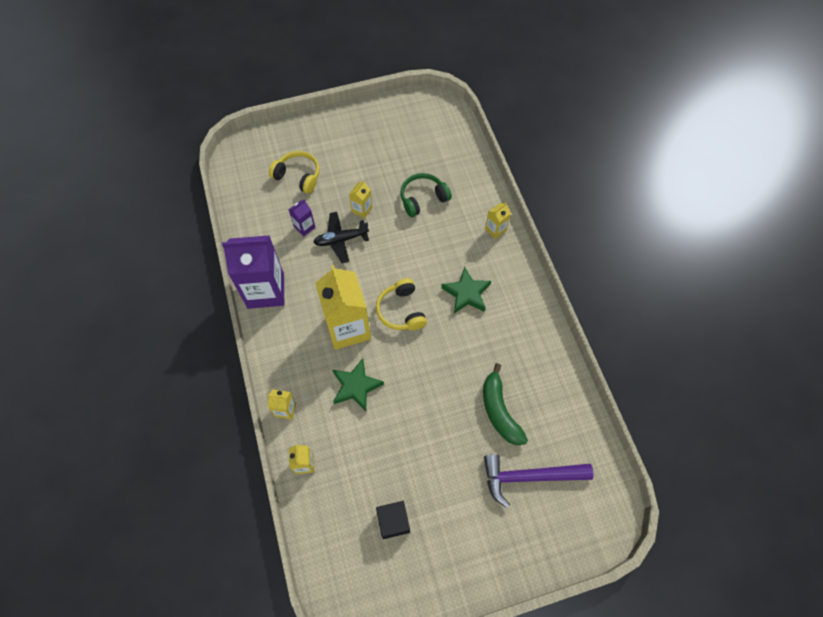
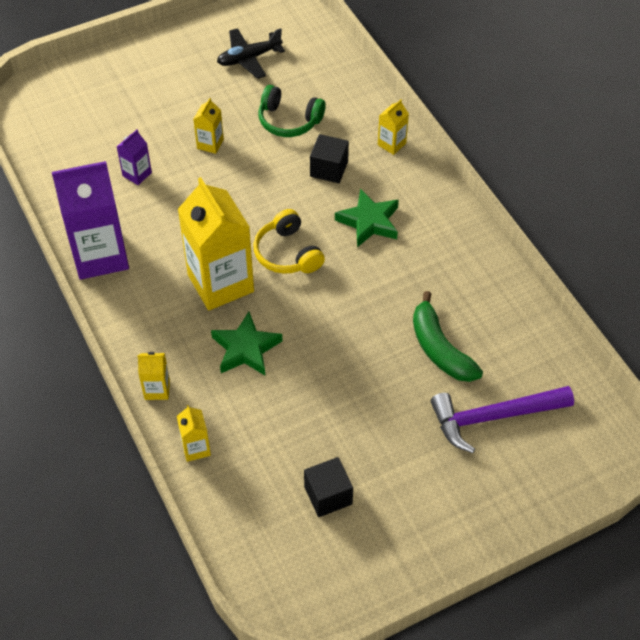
camera: 10 degrees left, 10 degrees down
yellow headphones [269,151,320,194] -> none
black plane [314,212,369,263] -> black plane moved to [217,28,285,79]
green headphones [400,173,452,217] -> green headphones turned 120 degrees counterclockwise [259,85,326,137]
none -> black cube [310,134,349,183]

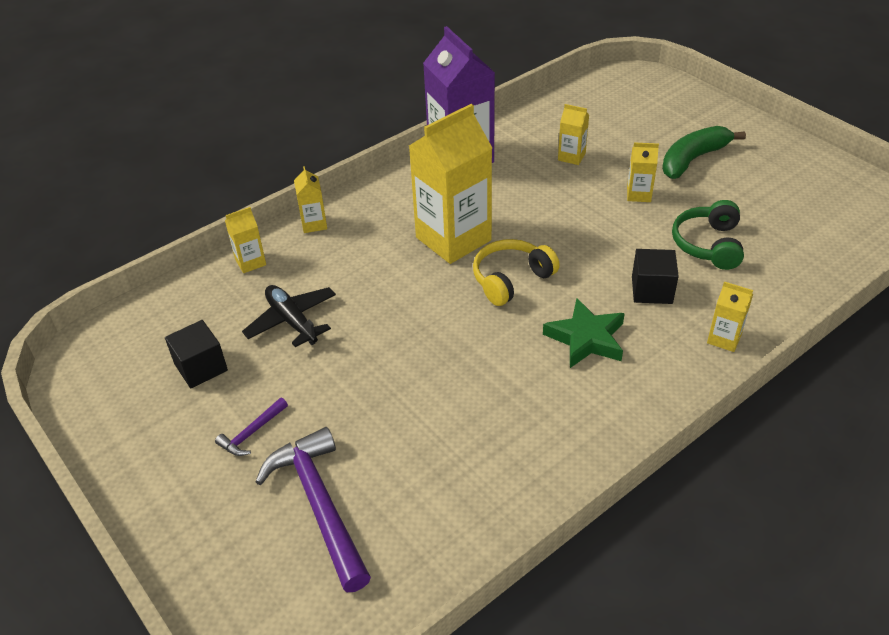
camera: 80 degrees right, 10 degrees down
purple carton [117,130,152,185] -> yellow carton [558,104,589,165]
green star [211,312,282,375] -> none
black plane [217,28,285,79] -> black plane moved to [242,285,336,347]
green banana [413,291,483,382] -> green banana moved to [662,126,746,179]
none -> purple hammer [215,398,288,456]

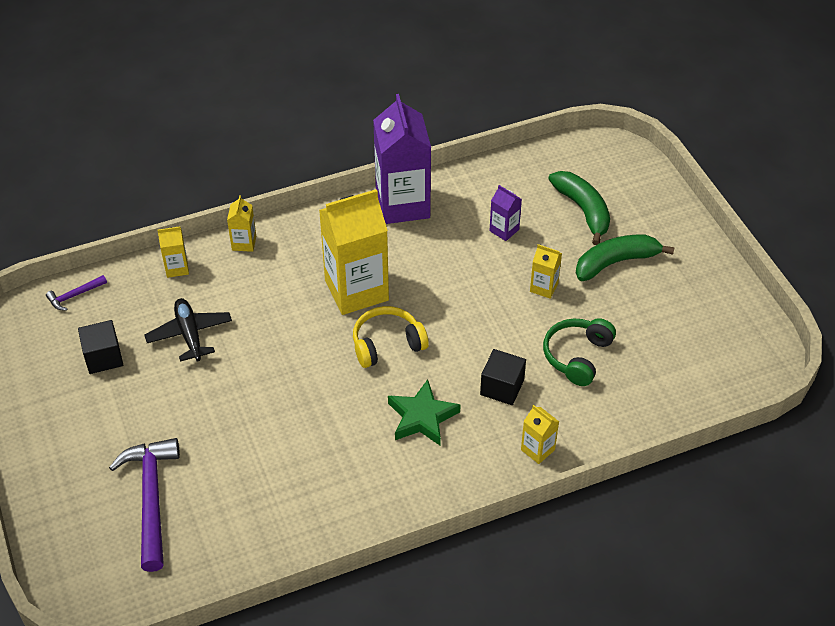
camera: 15 degrees right, 5 degrees up
purple hammer [215,398,288,456] -> purple hammer moved to [46,275,107,310]
yellow carton [558,104,589,165] -> purple carton [489,185,522,241]
none -> green banana [548,171,610,245]

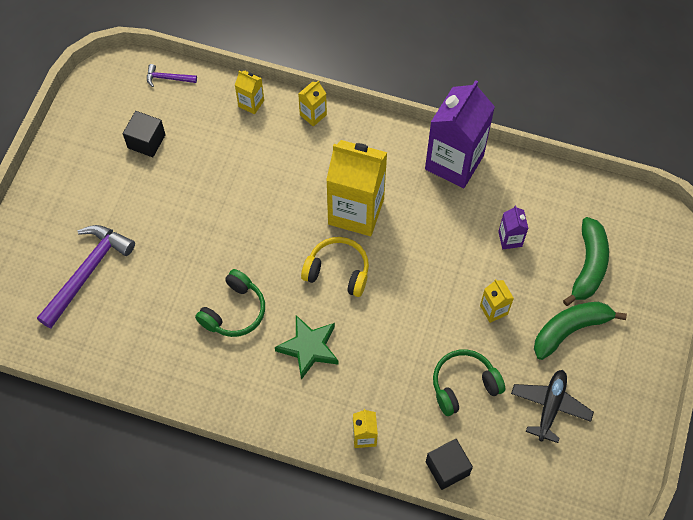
camera: 40 degrees right, 15 degrees up
black plane [145,298,232,362] -> black plane moved to [511,370,594,443]
black cube [480,349,526,405] -> black cube moved to [426,439,473,490]
green banana [576,235,675,281] -> green banana turned 45 degrees counterclockwise [534,302,627,360]
none -> green headphones [195,269,265,337]

